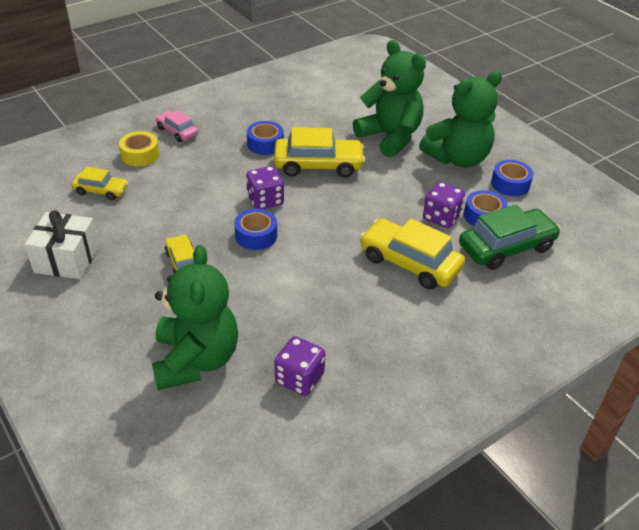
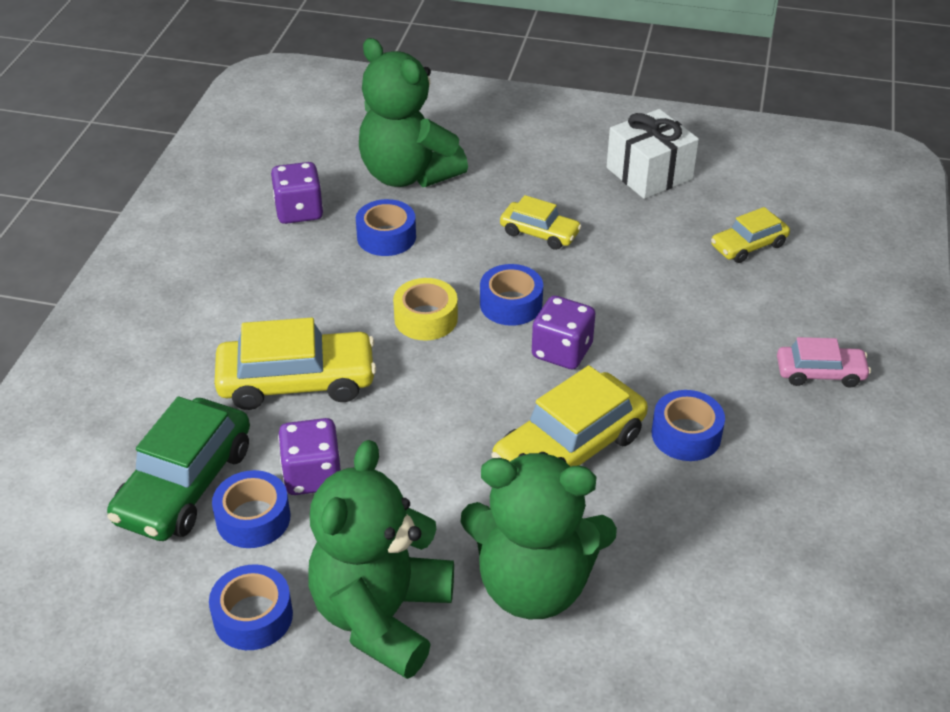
camera: 140 degrees right, 0 degrees up
yellow tape [119,131,160,167] -> yellow tape moved to [393,278,458,341]
none -> blue tape [356,199,416,256]

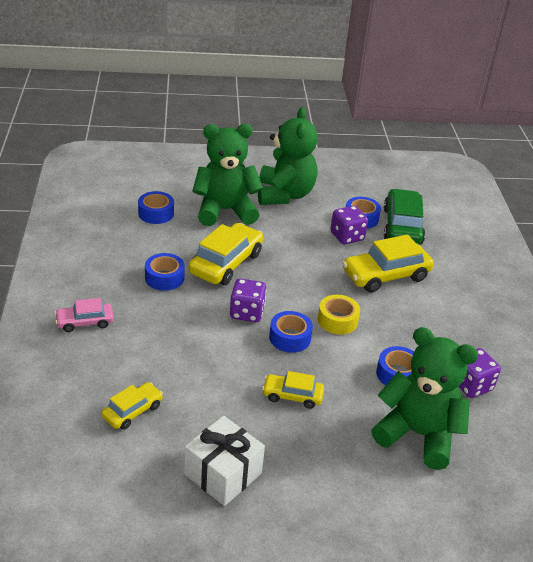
camera: 160 degrees right, 5 degrees down
blue tape [209,564,293,650] -> blue tape moved to [138,191,174,224]

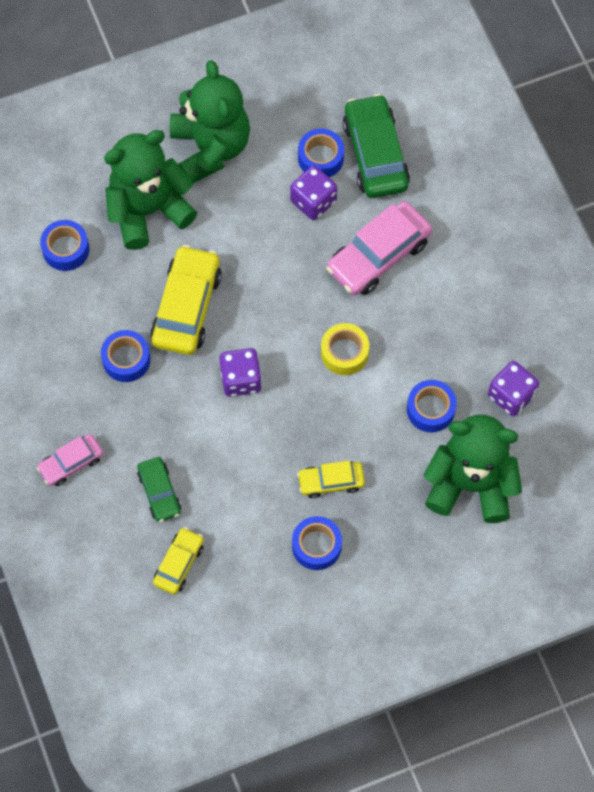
camera: 15 degrees left, 30 degrees up
white gift [184,416,265,506] -> none
blue tape [269,311,313,353] -> blue tape moved to [292,516,342,570]
yellow car [342,234,434,293] -> pink car [326,201,432,295]
none -> green car [137,457,181,522]

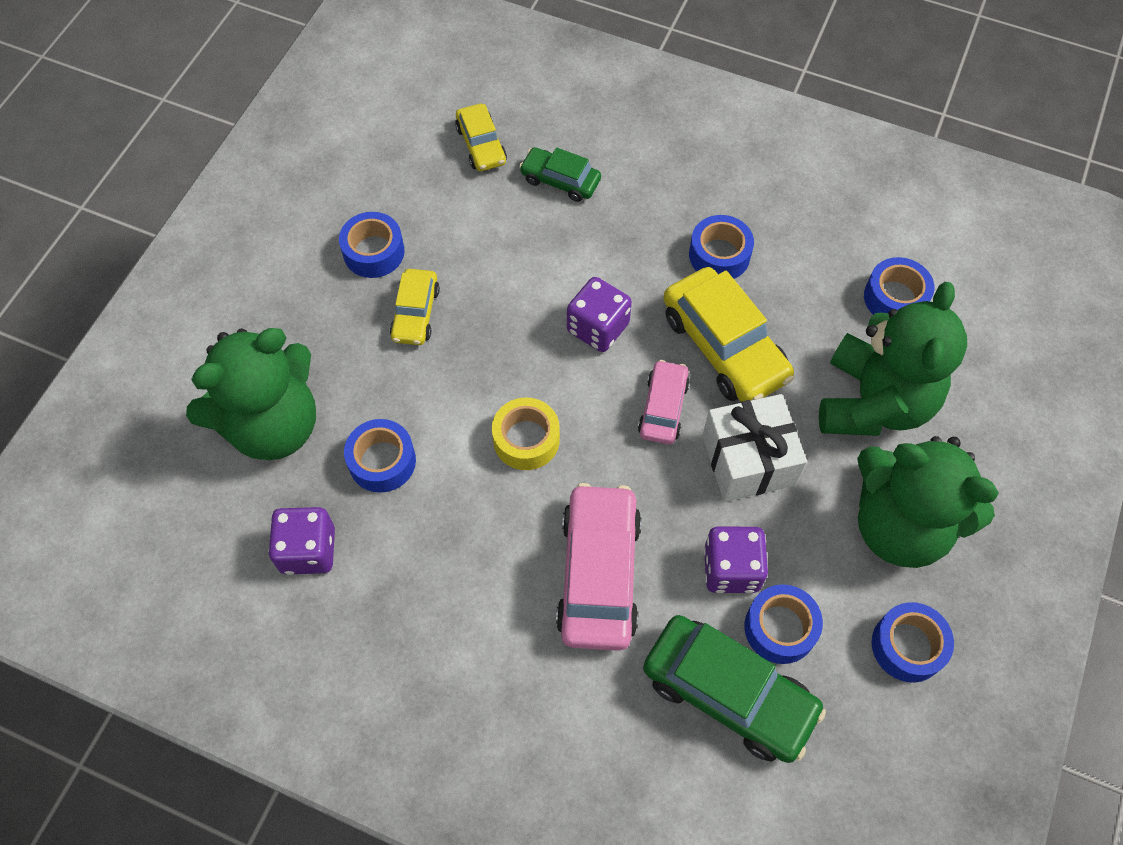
camera: 135 degrees right, 5 degrees down
pink car [37,434,103,486] -> pink car moved to [638,360,690,444]
yellow car [297,461,365,498] -> yellow car turned 150 degrees clockwise [390,269,440,345]
none -> white gift [702,394,807,502]
none -> blue tape [872,602,954,683]

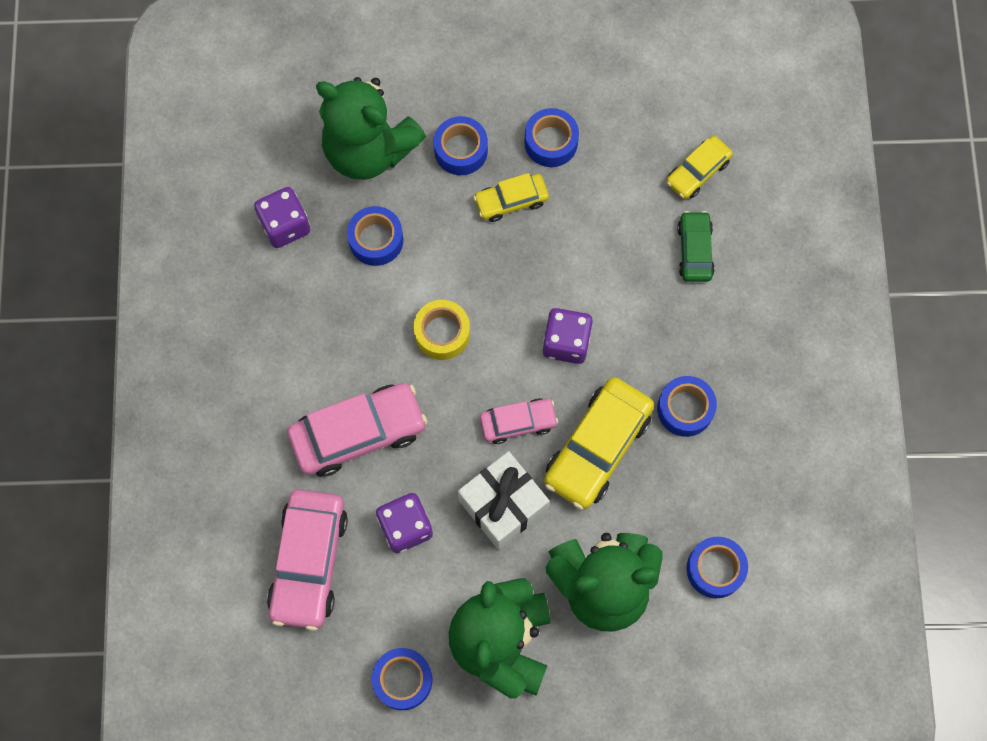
camera: 65 degrees right, 10 degrees up
green car [643,615,826,763] -> pink car [267,489,348,631]
blue tape [744,584,823,664] -> blue tape moved to [434,116,488,175]

